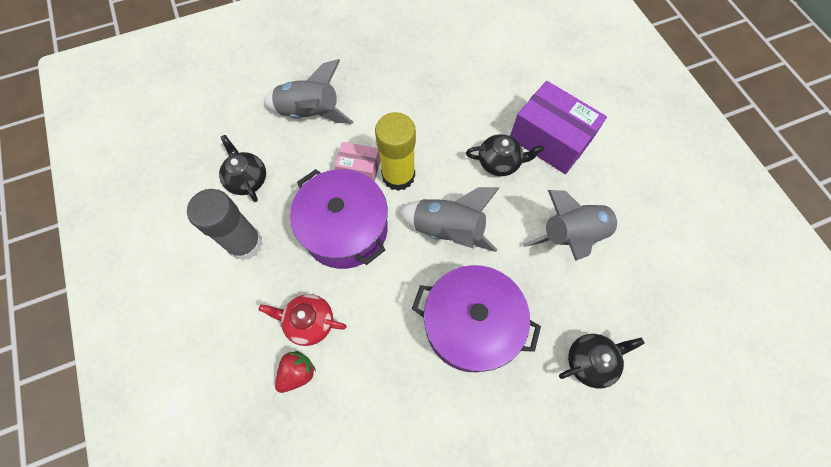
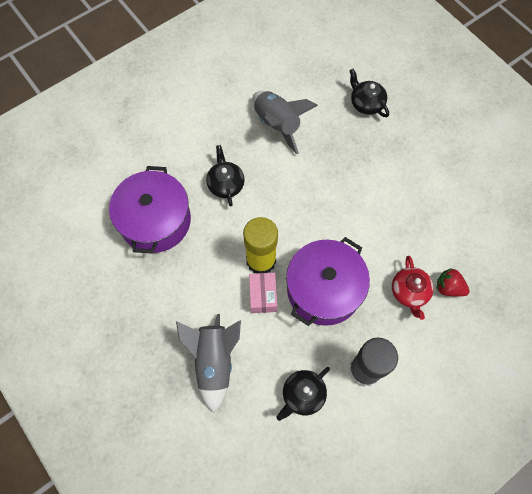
camera: 105 degrees left, 0 degrees up
grey rocket [398,187,499,252] -> none
purple pot [412,265,541,372] -> purple pot moved to [109,166,191,254]
purple box [510,81,607,174] -> none

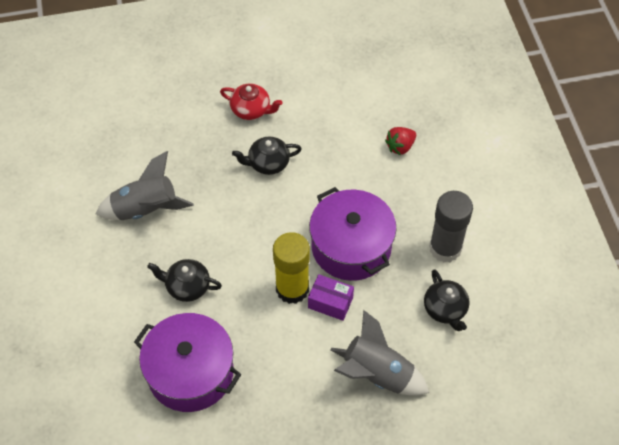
camera: 65 degrees left, 10 degrees down
pink box [249,273,277,313] -> purple box [308,274,354,321]
black teapot [349,69,389,117] -> black teapot moved to [232,136,302,175]
red teapot [392,256,434,320] -> red teapot moved to [220,83,283,120]

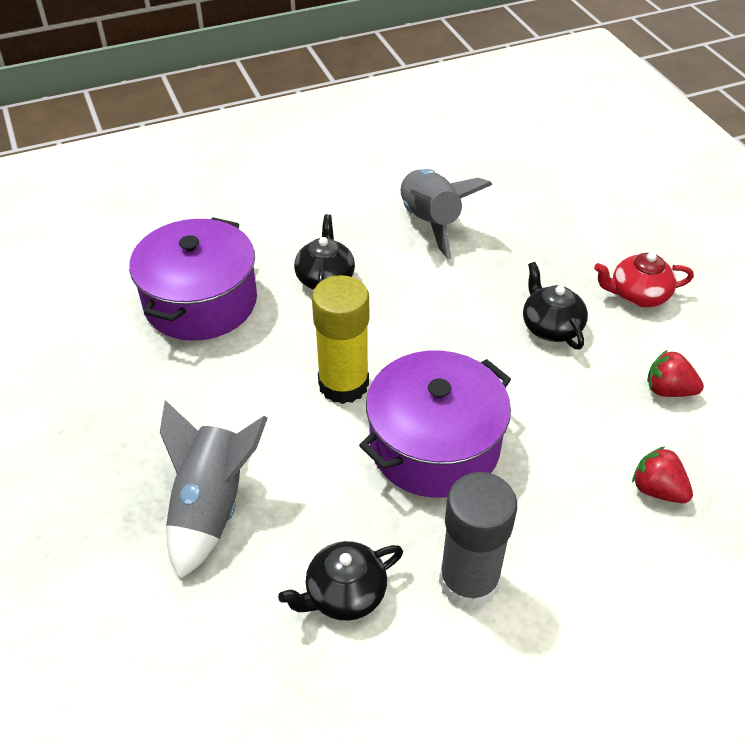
camera: 80 degrees right, 10 degrees down
red teapot [220,83,283,120] -> red teapot turned 75 degrees clockwise [594,252,694,307]
purple box [308,274,354,321] -> none
none -> red strawberry [647,350,704,397]

